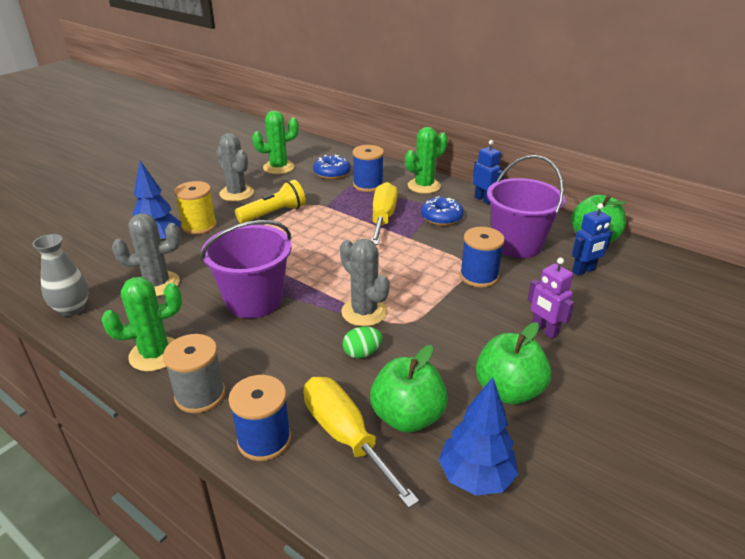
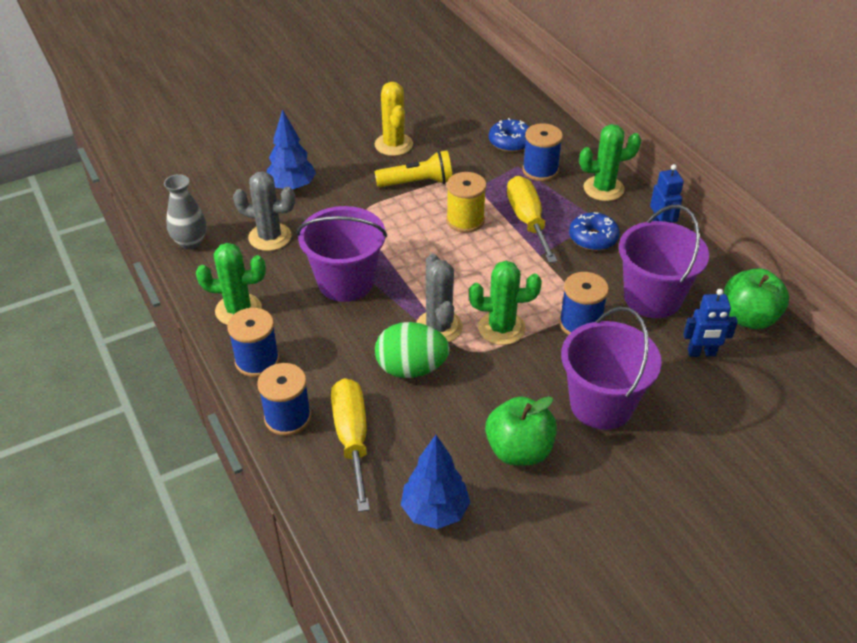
camera: 25 degrees right, 10 degrees up
grey spool [163,334,225,413] -> blue spool [227,308,280,377]
yellow spool [174,181,217,235] -> yellow spool moved to [446,172,487,233]
grey cactus [216,133,254,201] -> yellow cactus [375,82,413,156]
green cactus [252,111,299,174] -> green cactus moved to [469,261,542,345]
green egg [343,326,382,359] -> green egg [375,322,450,378], size x1.85
green apple [370,345,448,433] -> none
yellow screwdriver [371,182,397,245] -> yellow screwdriver turned 45 degrees counterclockwise [507,176,557,263]
purple robot [527,258,575,339] -> purple bucket [561,306,662,430]

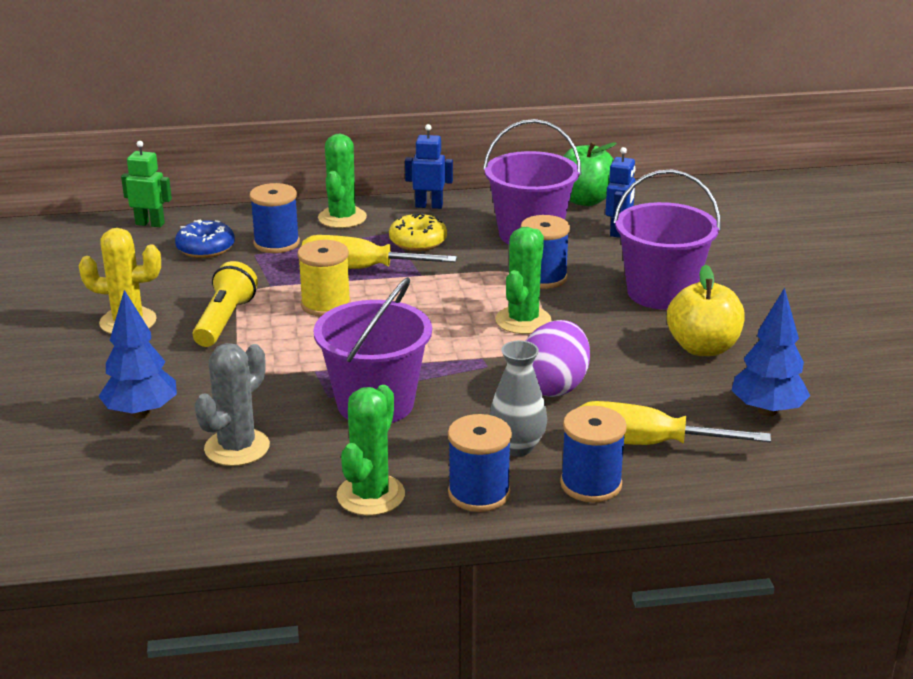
camera: 70 degrees left, 15 degrees down
grey vase [164,174,206,249] -> grey vase moved to [490,340,547,456]
green egg [375,322,450,378] -> purple egg [526,320,590,397]
grey cactus [416,254,463,342] -> none
green apple [485,396,557,466] -> yellow apple [667,265,745,356]
blue donut [569,212,620,251] -> yellow donut [389,213,447,251]
none -> green robot [121,141,172,227]

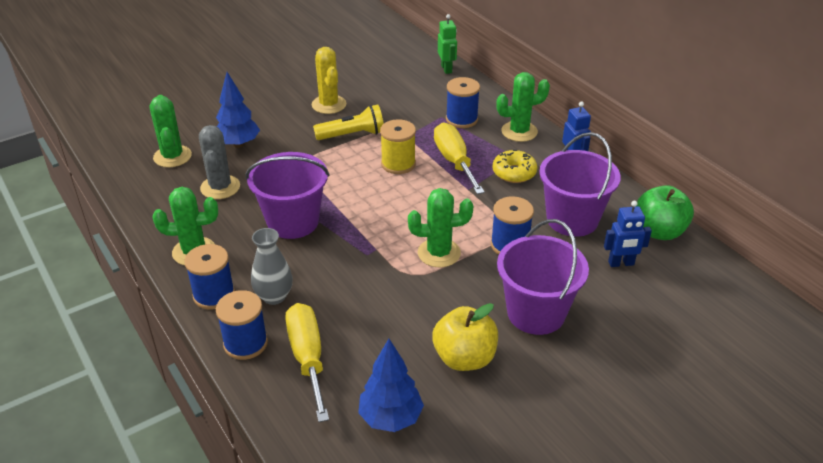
camera: 65 degrees right, 10 degrees up
blue donut [175,219,235,258] -> none
grey cactus [194,343,270,466] -> grey cactus turned 75 degrees clockwise [199,125,240,199]
purple egg [526,320,590,397] -> none
none -> green cactus [150,95,192,167]

